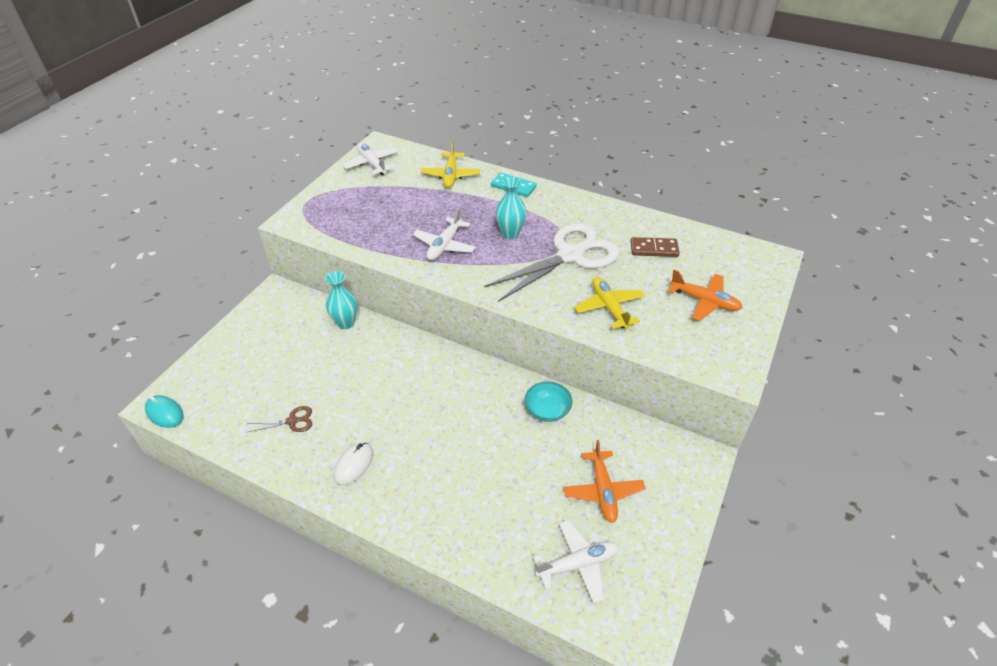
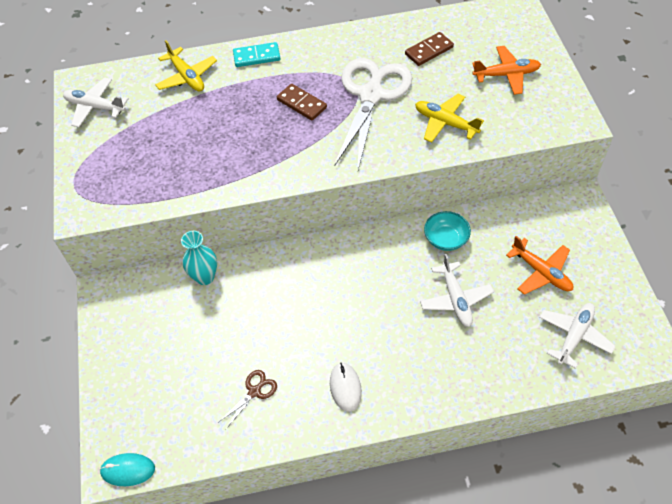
camera: 35 degrees left, 10 degrees up
white plane [413,208,476,261] -> white plane moved to [420,254,494,327]
turquoise vase [496,176,526,239] -> brown domino [277,84,327,121]

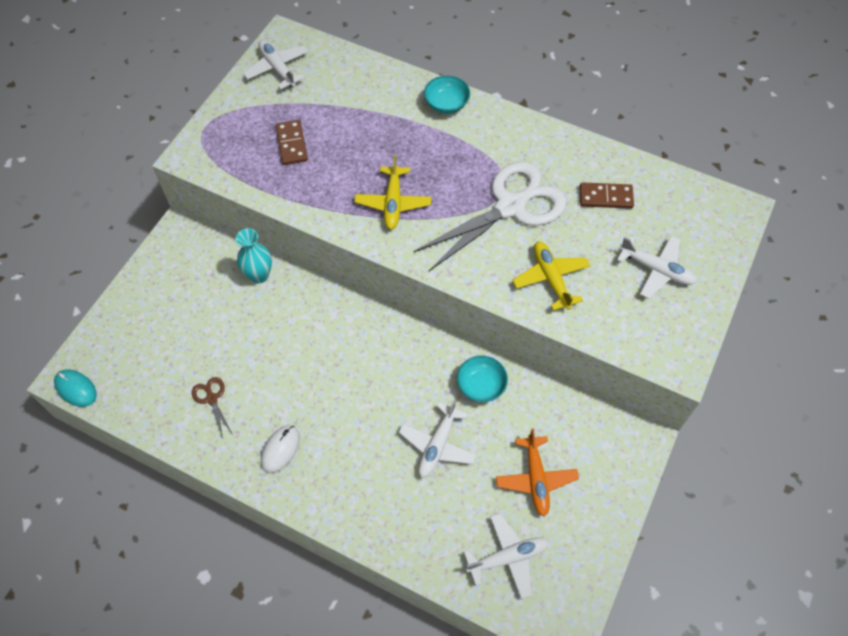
camera: 35 degrees right, 5 degrees up
yellow plane [155,40,217,91] -> yellow plane moved to [354,155,431,229]
brown scissors [219,370,277,429] -> brown scissors turned 105 degrees counterclockwise [192,377,233,439]
turquoise domino [233,42,281,67] -> turquoise bowl [424,75,470,114]
brown domino [277,84,327,121] -> brown domino moved to [276,120,308,165]
orange plane [472,46,541,95] -> white plane [617,235,697,299]

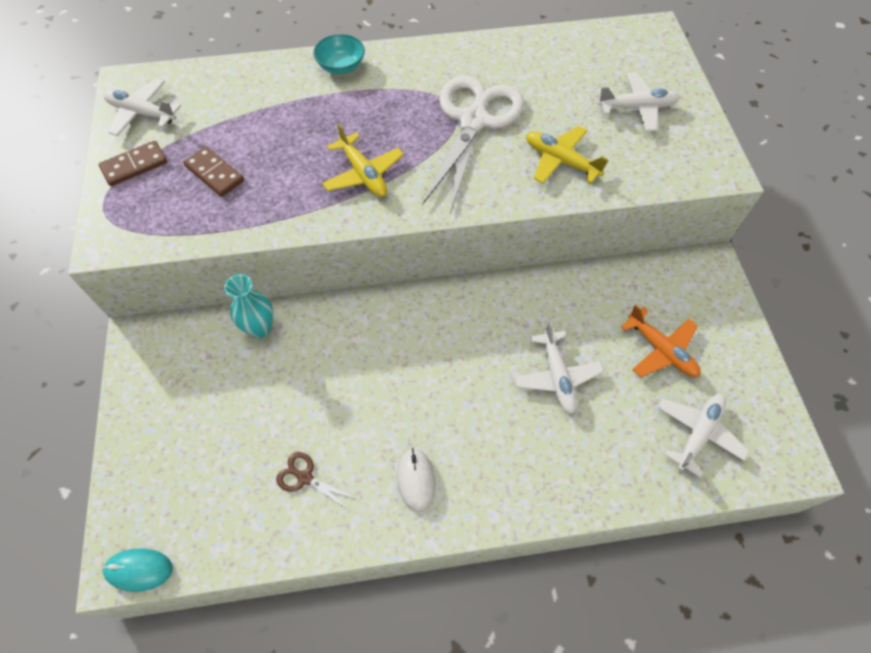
camera: 35 degrees left, 0 degrees up
turquoise bowl [457,356,508,402] -> none
brown domino [579,182,634,209] -> brown domino moved to [99,141,167,186]

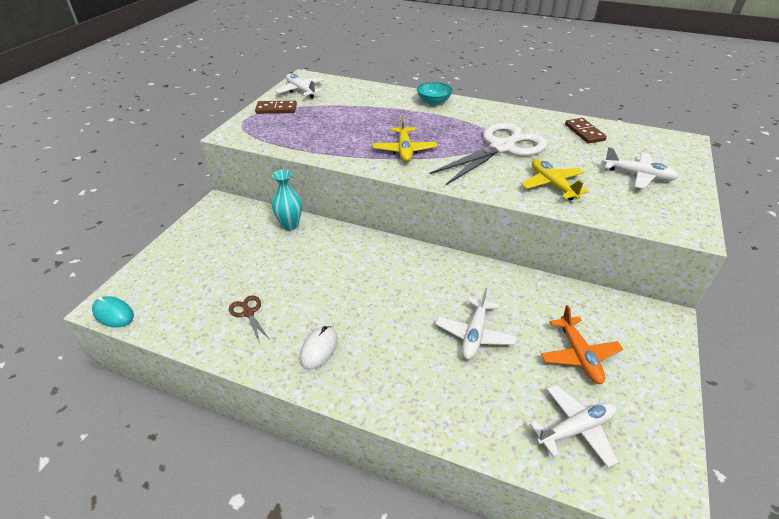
camera: 30 degrees right, 20 degrees down
brown domino [183,146,244,197] -> brown domino moved to [565,118,607,144]

